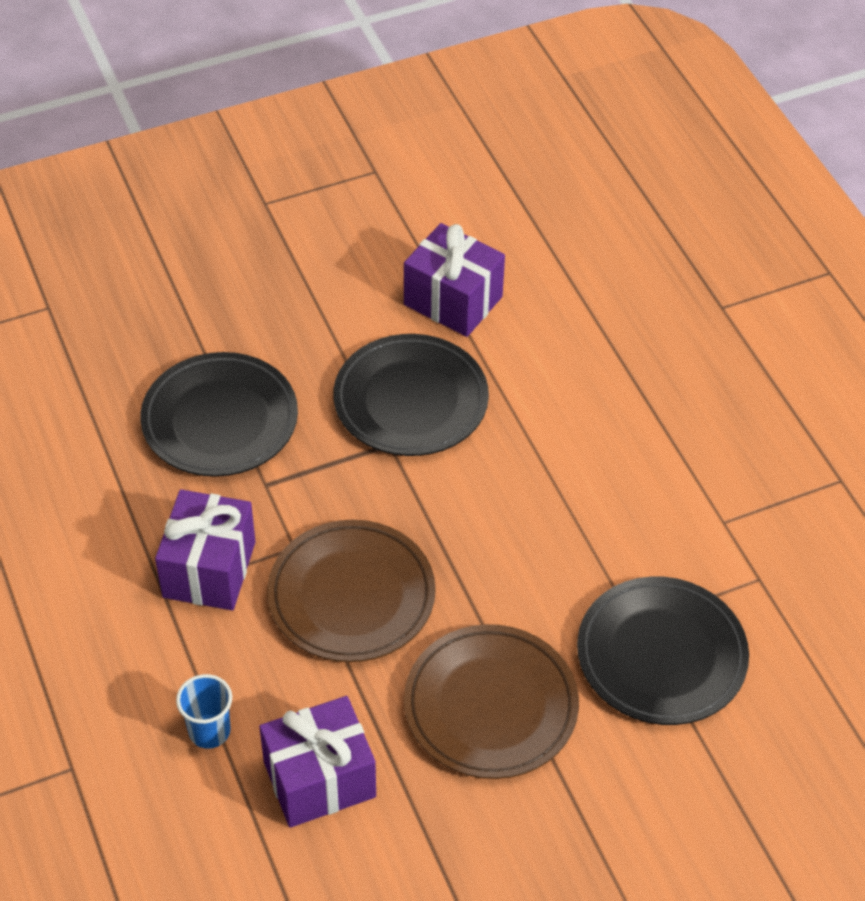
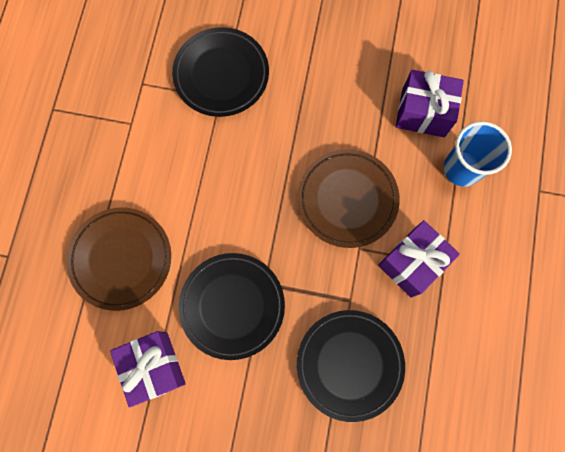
camera: 145 degrees left, 25 degrees up
blue cup [176,674,232,749] -> blue cup [444,121,512,187], size x1.64
brown plate [404,624,579,779] -> brown plate moved to [66,207,171,311]

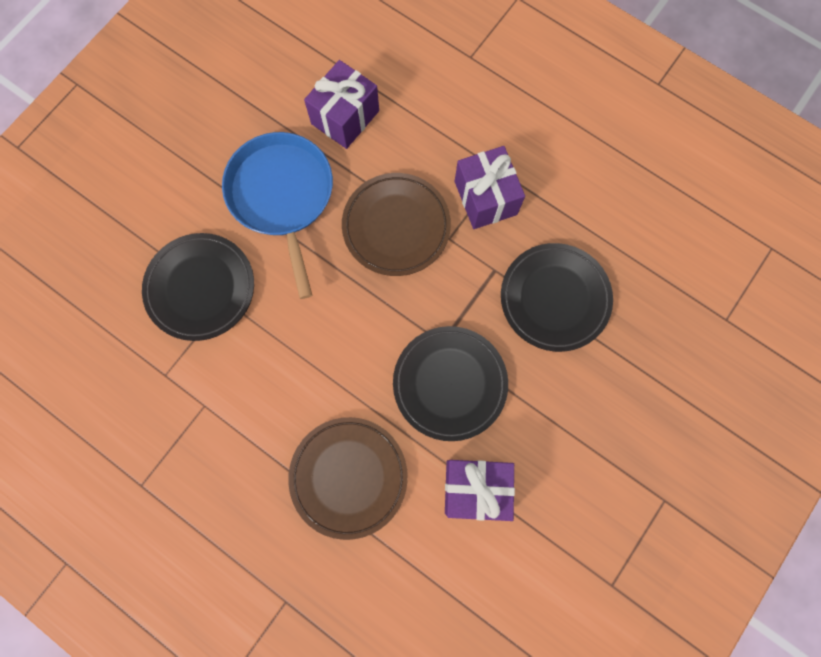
camera: 65 degrees left, 0 degrees up
blue cup [444,121,512,187] -> none
none -> blue pan [222,132,333,299]

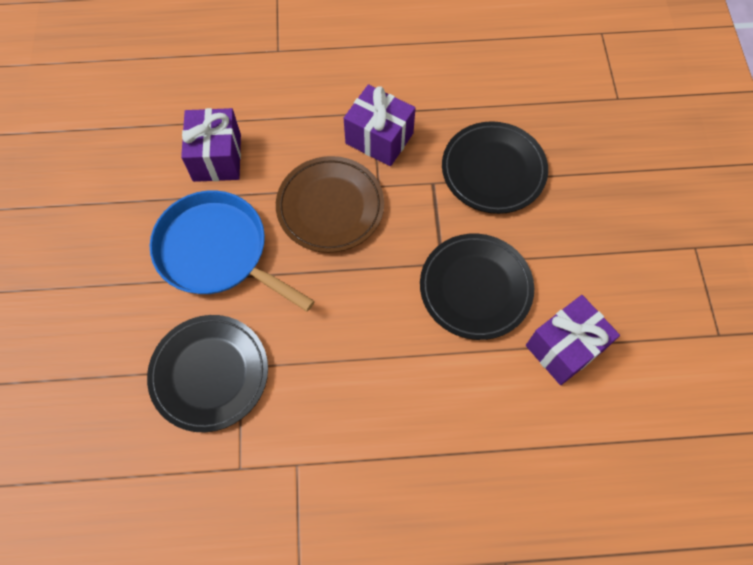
camera: 40 degrees left, 10 degrees down
brown plate [288,417,408,540] -> none

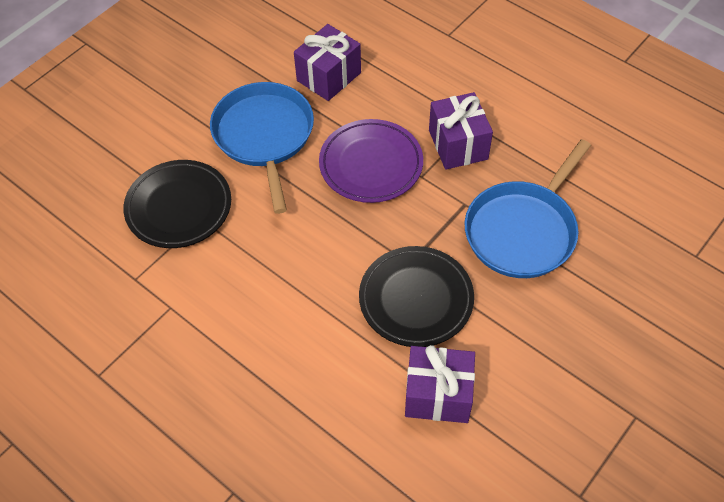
camera: 45 degrees right, 10 degrees down
brown plate [276,156,384,253] -> purple plate [319,119,423,203]
black plate [442,121,548,214] -> blue pan [465,139,591,278]

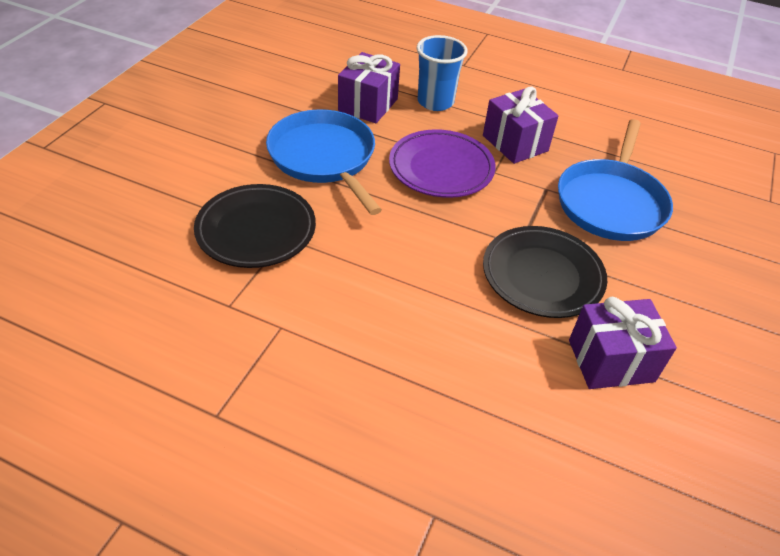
camera: 20 degrees left, 10 degrees down
none -> blue cup [417,35,468,111]

